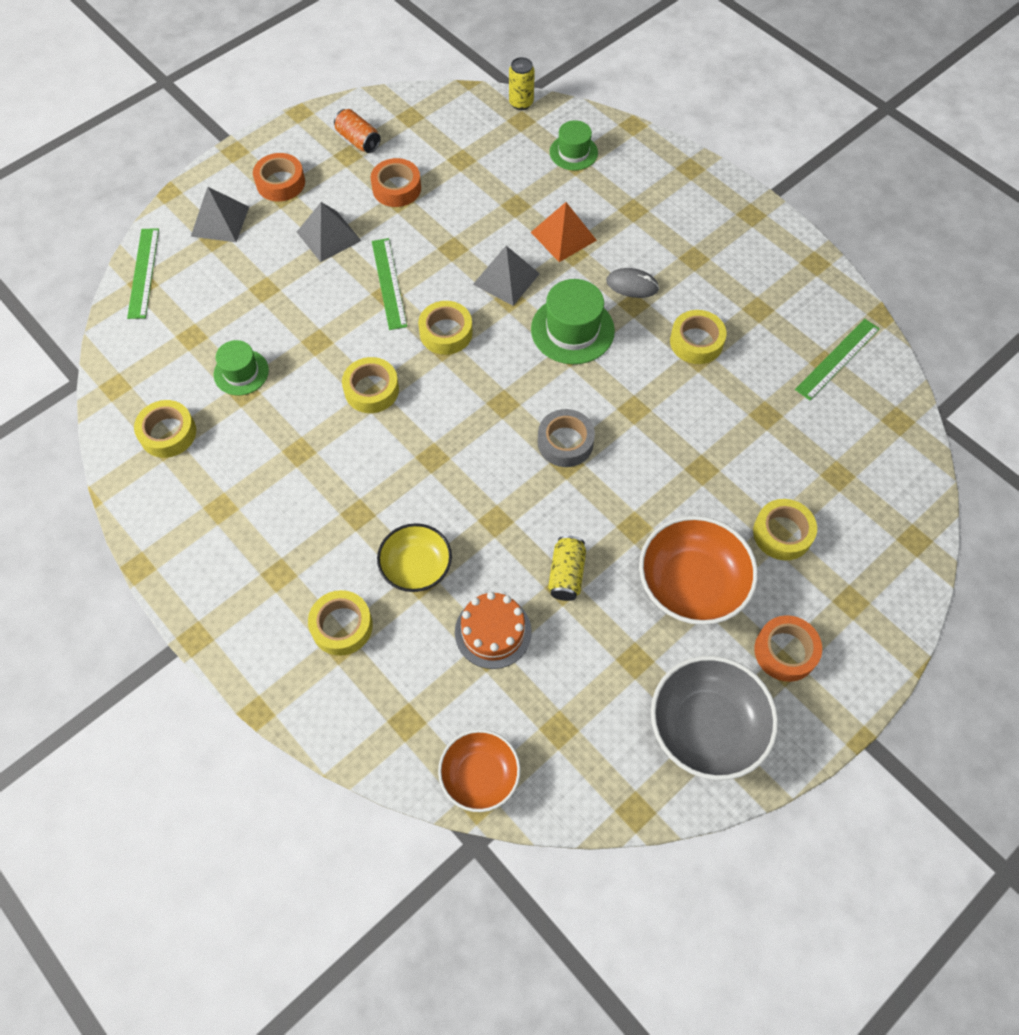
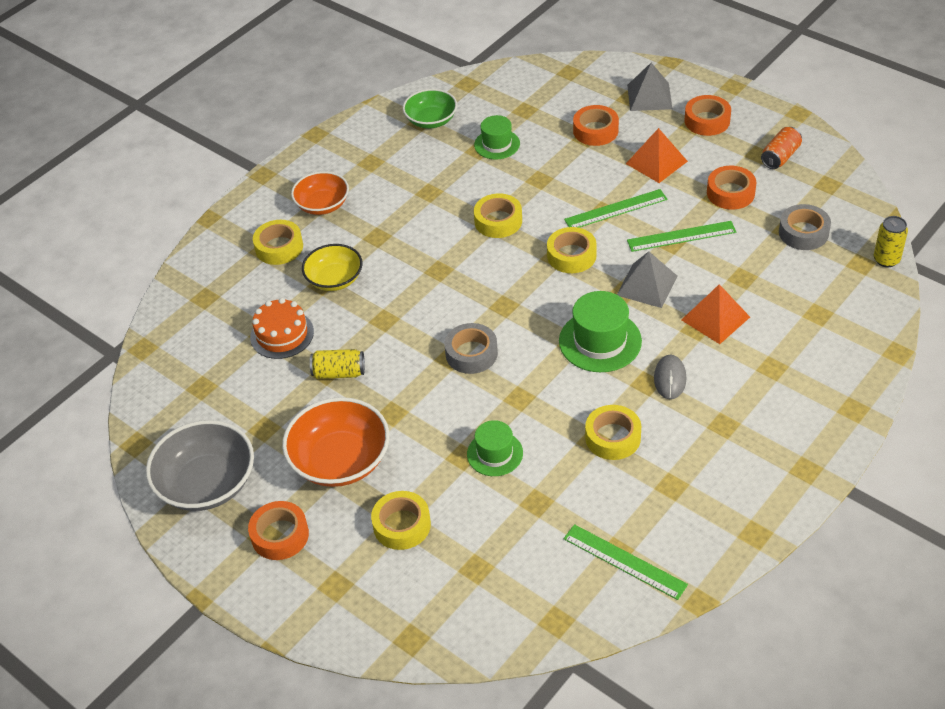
camera: 85 degrees right, 15 degrees down
green ruler [127,228,159,319] -> green ruler moved to [627,221,736,252]
yellow tape [134,400,196,458] -> green bowl [403,89,457,129]
grey pyramid [297,202,361,262] -> orange pyramid [626,128,688,183]
orange bowl [438,729,521,812] -> orange bowl moved to [291,171,349,215]
green hat [550,120,598,170] -> green hat moved to [467,420,523,476]
none -> orange tape [573,105,619,146]
none -> grey tape [779,204,831,250]

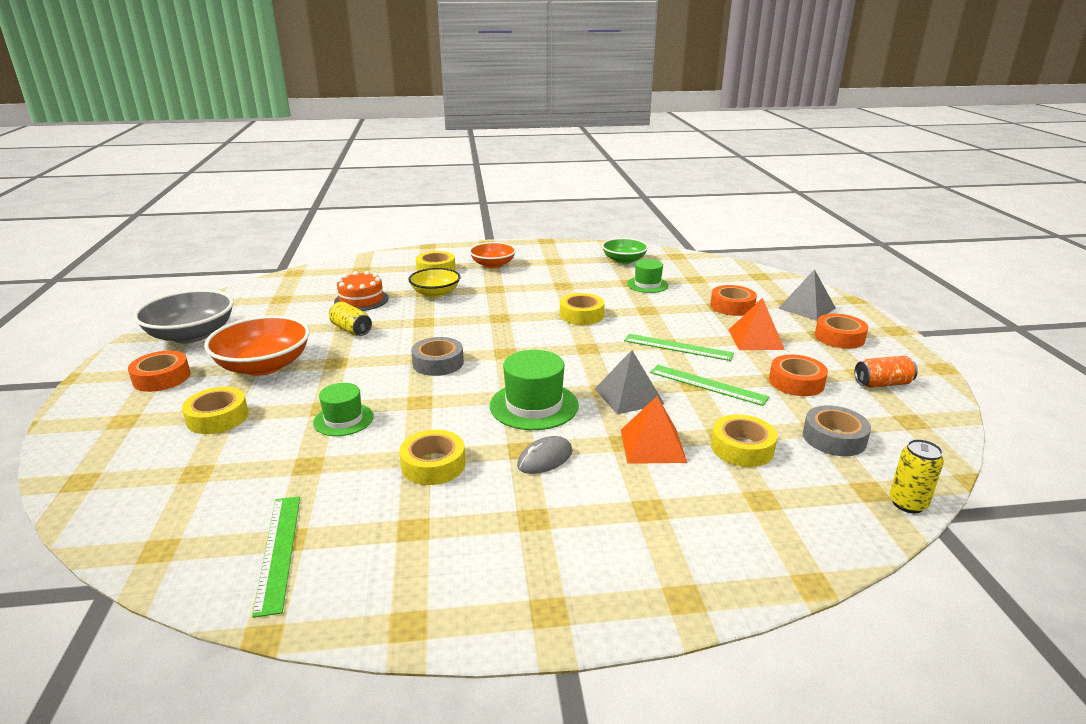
camera: 40 degrees right, 20 degrees down
yellow tape [547,227,597,273] -> yellow tape moved to [711,414,777,467]

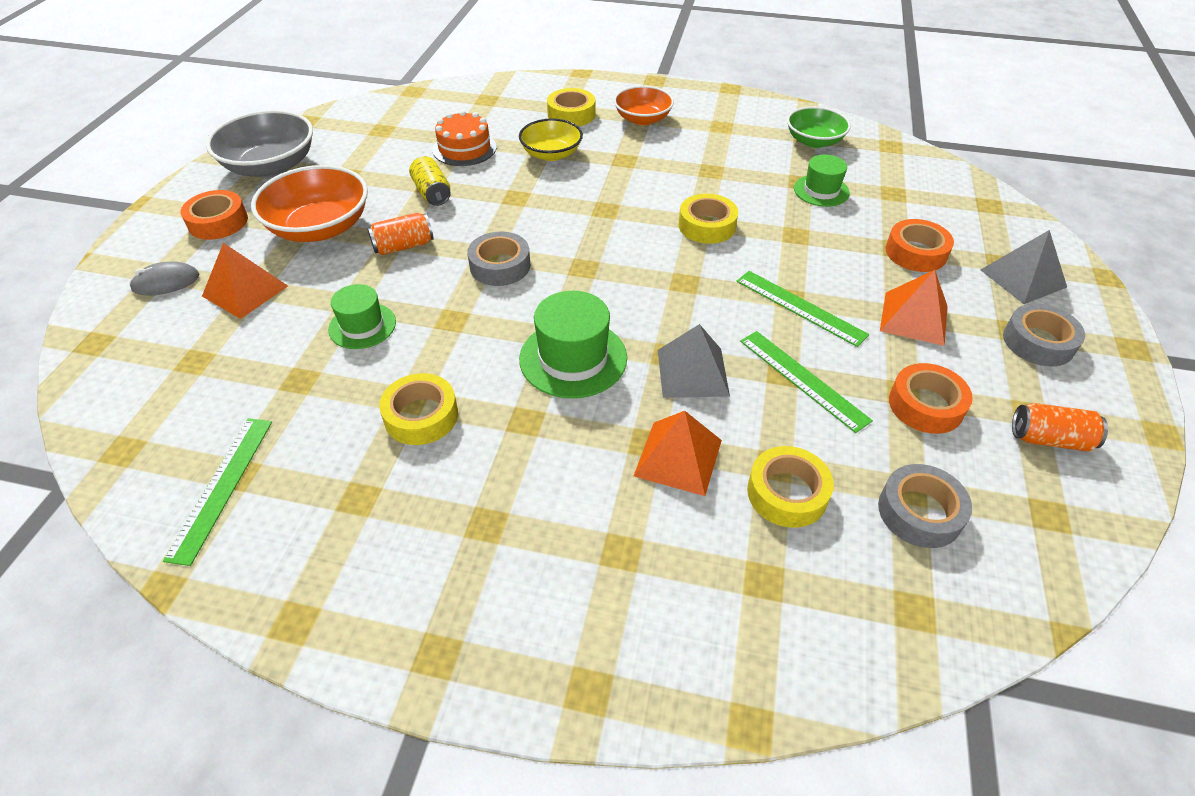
camera: 20 degrees right, 20 degrees up
yellow tape [182,387,248,434] -> orange pyramid [202,243,288,319]
grey mouse [517,436,572,474] -> grey mouse moved to [129,261,199,296]
orange tape [815,314,868,349] -> grey tape [1003,303,1085,366]
yellow can [890,439,944,513] -> none
none -> orange can [368,213,434,255]

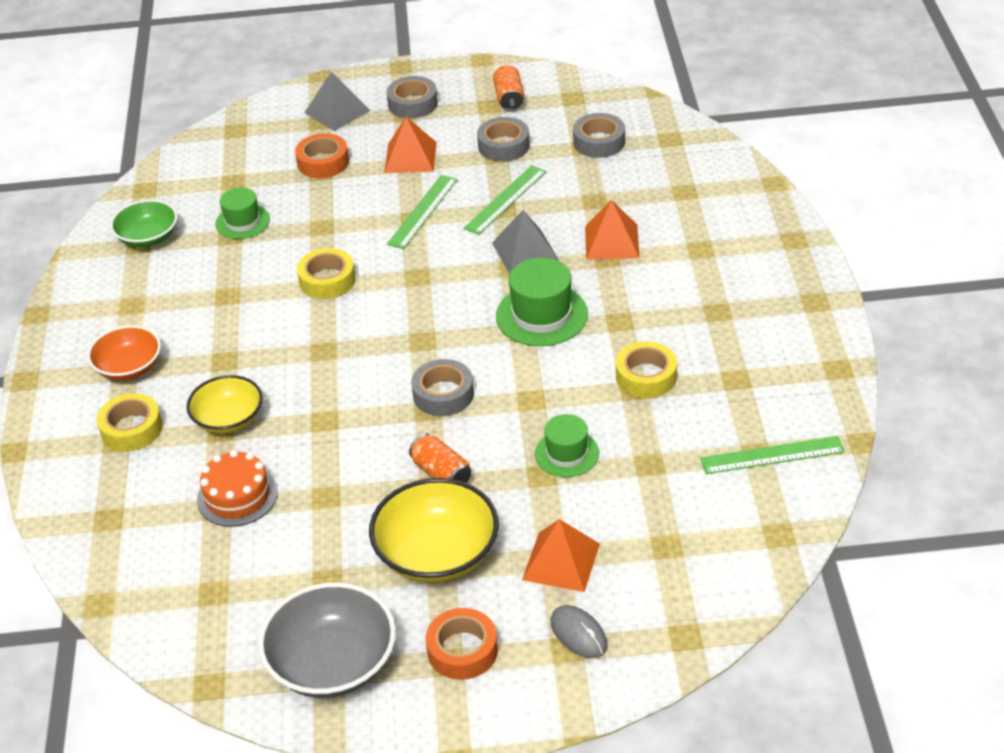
camera: 105 degrees left, 5 degrees down
orange bowl [251,165,368,242] -> yellow bowl [369,478,499,583]
yellow can [409,156,451,206] -> none
yellow tape [747,446,834,528] -> none
orange tape [889,363,973,434] -> grey tape [477,117,530,162]

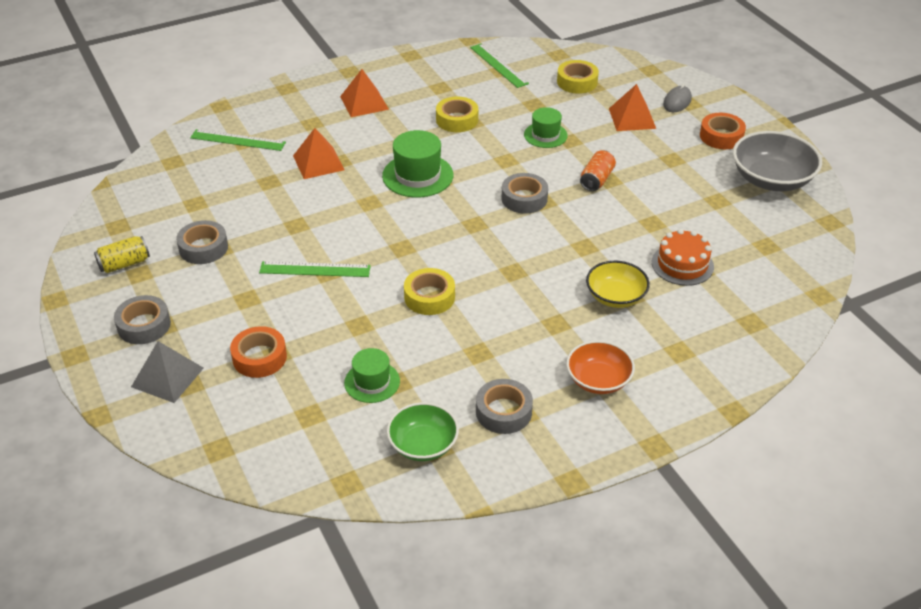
camera: 115 degrees left, 0 degrees up
yellow tape [97,393,163,451] -> yellow tape moved to [557,60,599,94]
yellow bowl [369,478,499,583] -> none
orange pyramid [384,117,437,173] -> orange pyramid moved to [340,69,389,117]
green ruler [463,165,547,235] -> green ruler moved to [190,129,286,151]
grey pyramid [492,210,559,274] -> none
orange can [493,65,524,111] -> yellow can [94,236,150,273]
grey tape [573,113,625,158] -> grey tape moved to [476,379,533,434]

